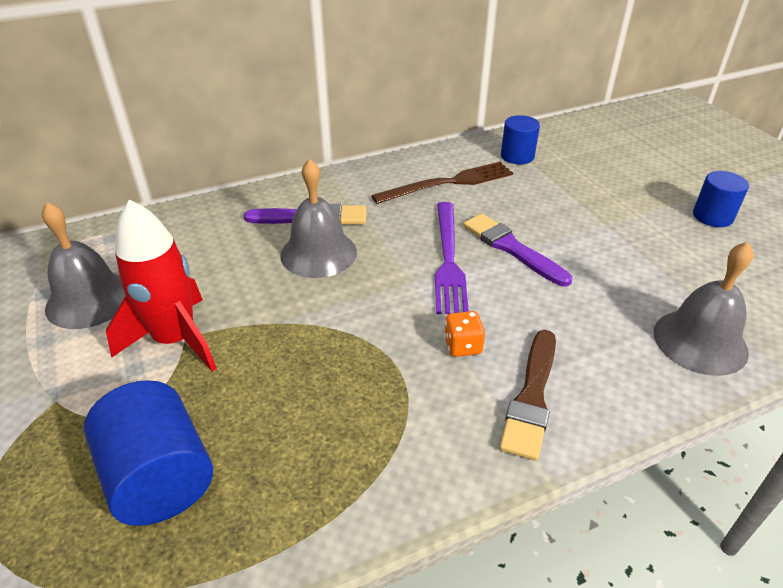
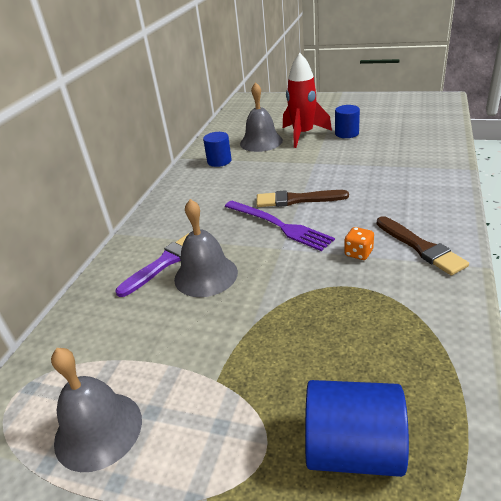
camera: 45 degrees left, 5 degrees down
red rocket [106,200,217,371] -> red rocket moved to [283,53,332,148]
brown fork [371,162,513,204] -> none
purple brush [463,213,572,286] -> brown brush [257,190,349,207]
grey bell [654,242,754,376] -> grey bell moved to [240,82,283,152]

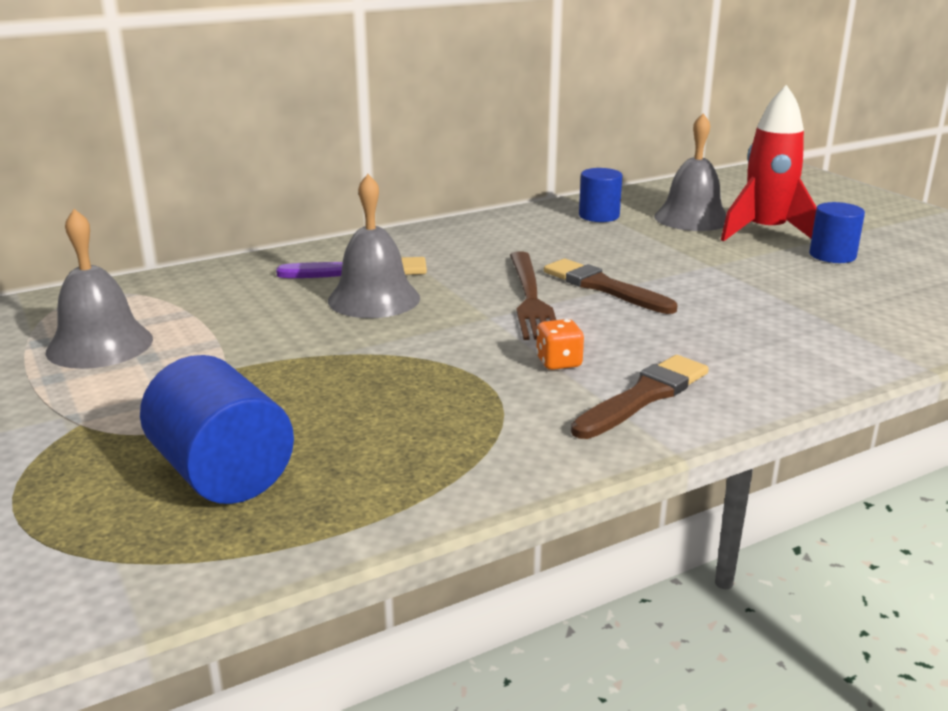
camera: 40 degrees right, 10 degrees down
purple fork [225,201,335,251] -> brown fork [510,251,556,340]
brown brush [377,216,469,275] -> brown brush turned 150 degrees counterclockwise [571,355,709,439]

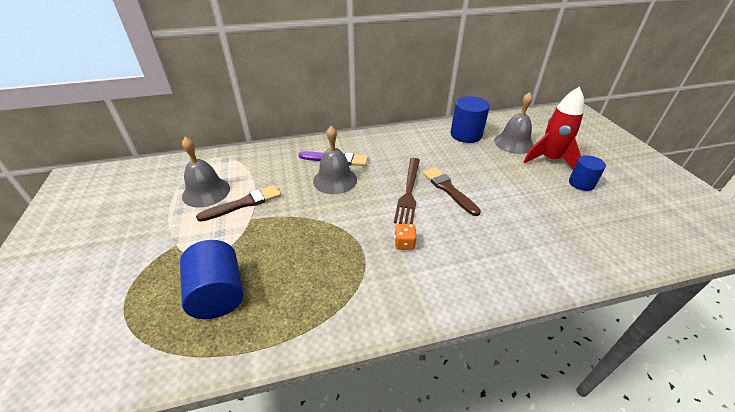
camera: 15 degrees right, 15 degrees up
brown brush [571,355,709,439] -> brown brush moved to [196,185,281,222]
blue cylinder [579,168,623,222] -> blue cylinder [450,96,490,143], size x1.56

